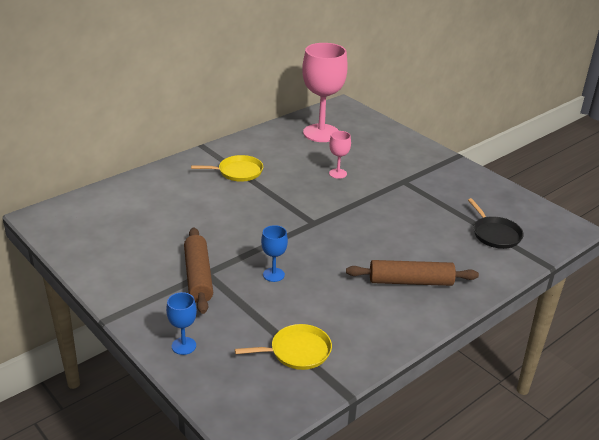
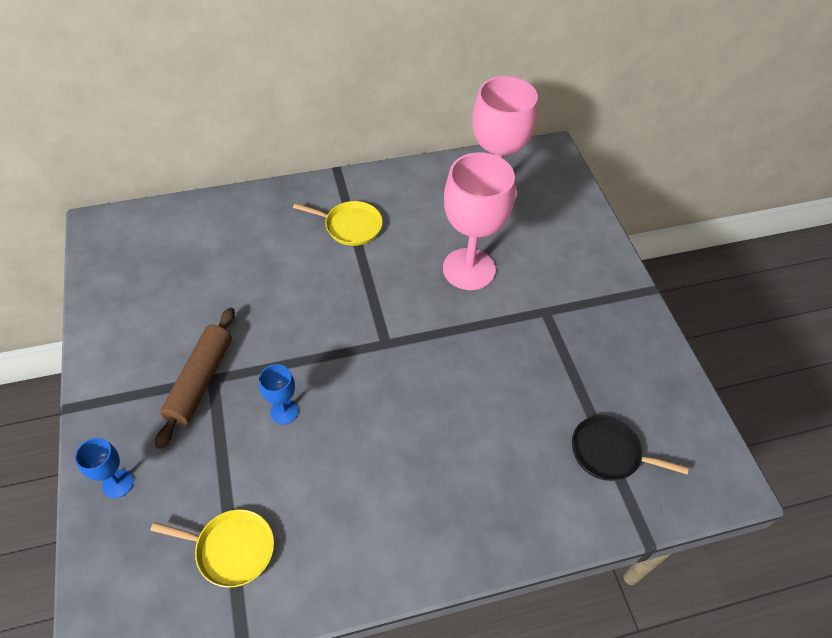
camera: 25 degrees right, 20 degrees up
pink goblet [329,131,351,179] -> pink goblet [443,152,515,290], size x2.19
brown rolling pin [346,260,479,286] -> none
black pan [468,198,524,249] -> black pan turned 105 degrees clockwise [572,415,688,481]

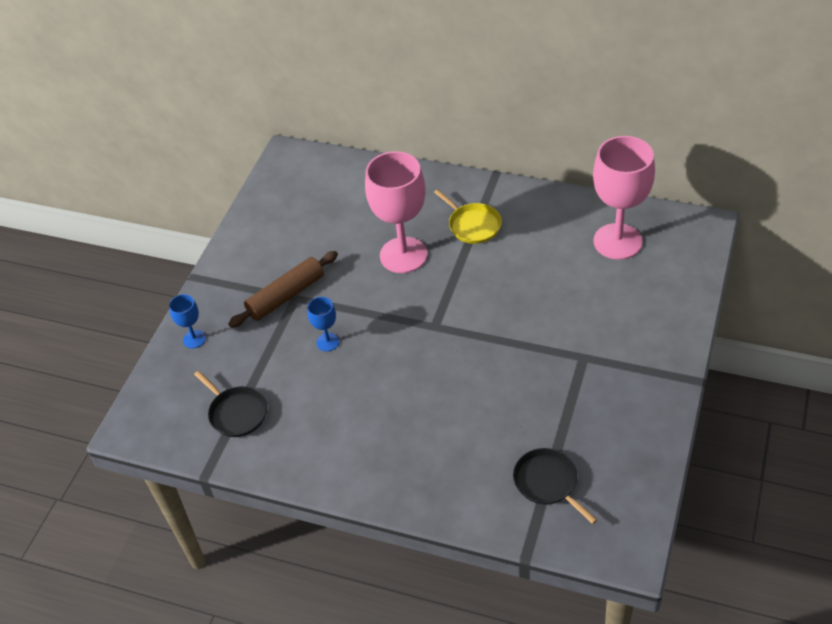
camera: 40 degrees right, 5 degrees down
yellow pan [150,509,274,588] -> black pan [194,371,267,437]
pink goblet [443,152,515,290] -> pink goblet moved to [365,151,428,273]

